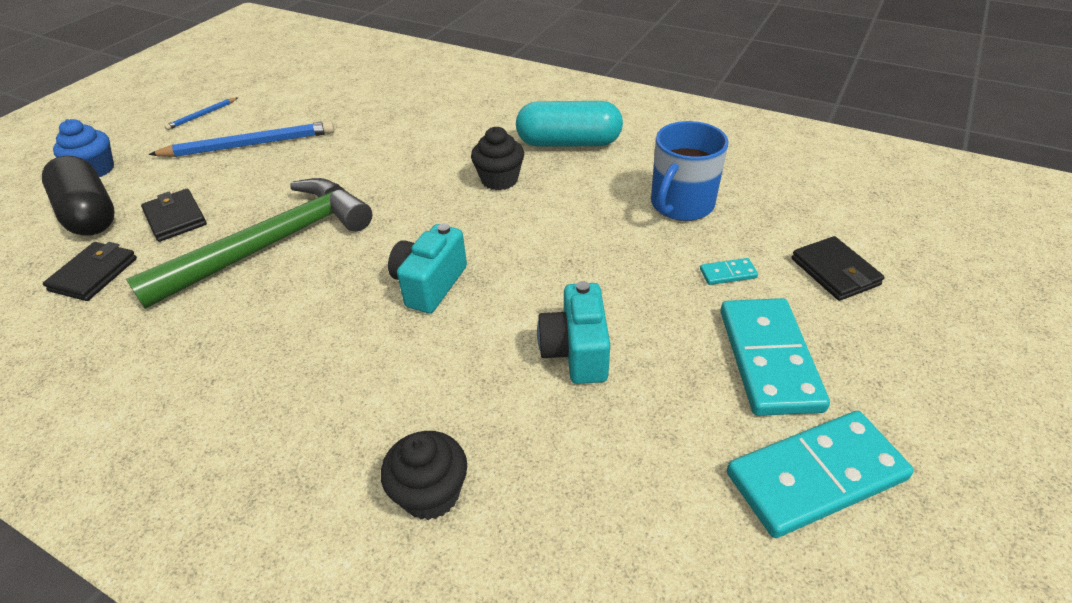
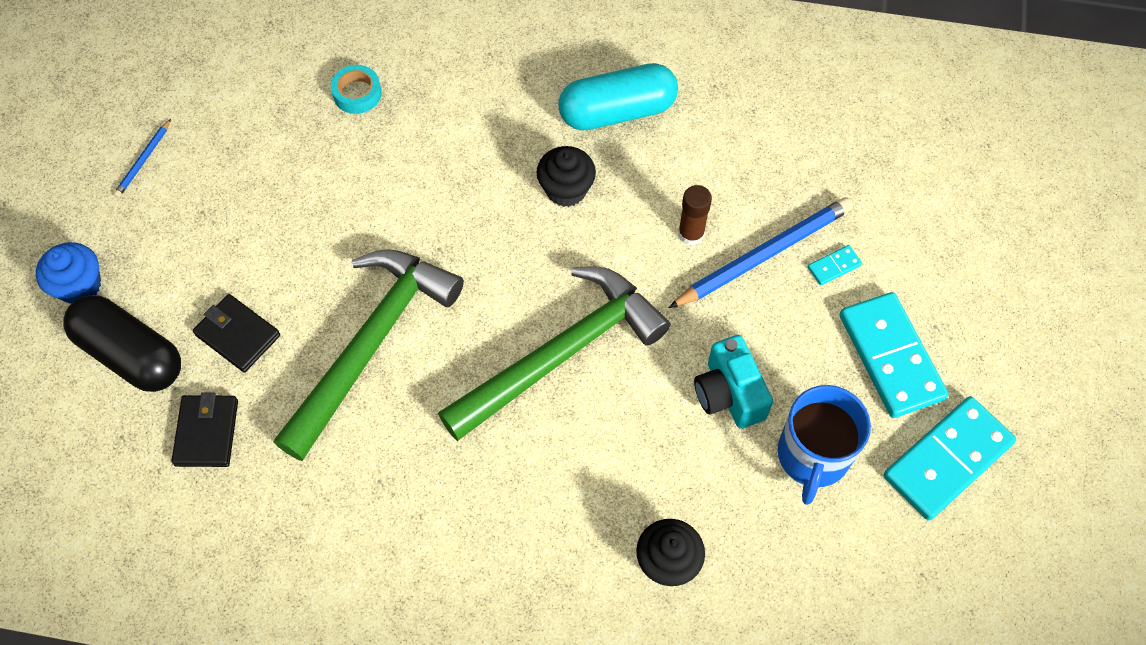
camera: 20 degrees left, 20 degrees up
blue pencil [149,121,334,157] -> blue pencil moved to [669,197,853,308]
turquoise camera [388,223,467,313] -> green hammer [438,267,671,441]
blue mug [651,121,729,221] -> blue mug moved to [777,385,871,505]
black wallet [792,236,885,301] -> none
none -> turquoise tape [331,65,382,114]
none -> brown glue stick [678,185,712,246]

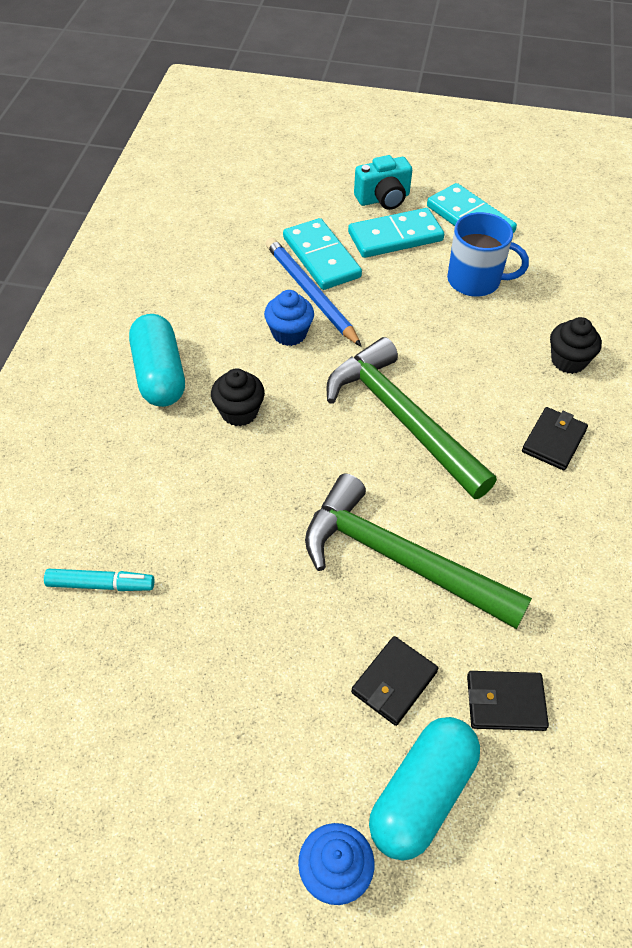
camera: 90 degrees left, 10 degrees down
black capsule [63,295,181,392] -> turquoise capsule [369,717,480,861]
blue pencil [113,119,171,198] -> none
turquoise tape [331,65,382,114] -> turquoise marker [44,569,154,591]
brown glue stick [678,185,712,246] -> blue cupcake [264,290,314,346]
turquoise camera [694,335,773,429] -> turquoise camera moved to [354,155,412,210]
turquoise domino [808,245,862,285] -> turquoise domino [283,218,362,290], size x2.38
none -> black wallet [522,407,588,470]

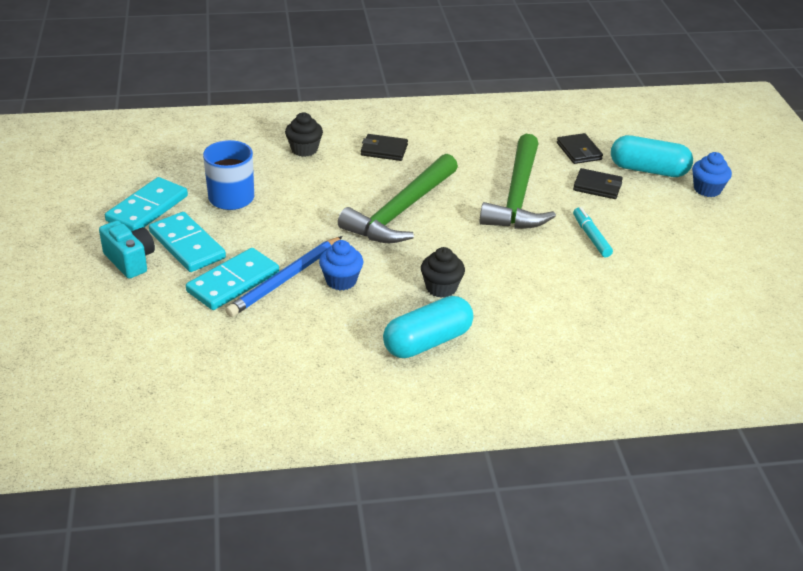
camera: 110 degrees left, 15 degrees down
turquoise marker [44,569,154,591] -> turquoise marker moved to [573,207,613,257]

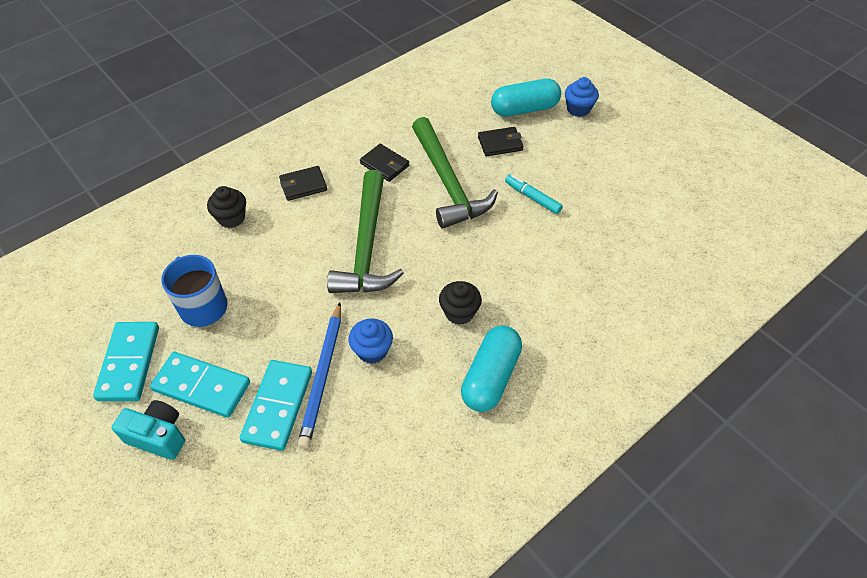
camera: 30 degrees left, 15 degrees up
black wallet [557,133,603,164] -> black wallet moved to [360,144,409,182]

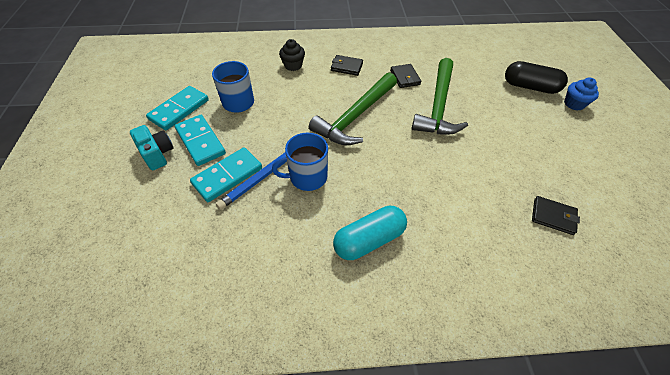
camera: 35 degrees right, 0 degrees up
blue cupcake [349,318,393,364] -> blue mug [272,133,328,191]
black cupcake [439,281,482,325] -> none
black wallet [478,127,524,156] -> black wallet moved to [532,196,580,235]
turquoise capsule [491,79,561,117] -> black capsule [505,61,568,94]
turquoise marker [505,174,563,214] -> none

